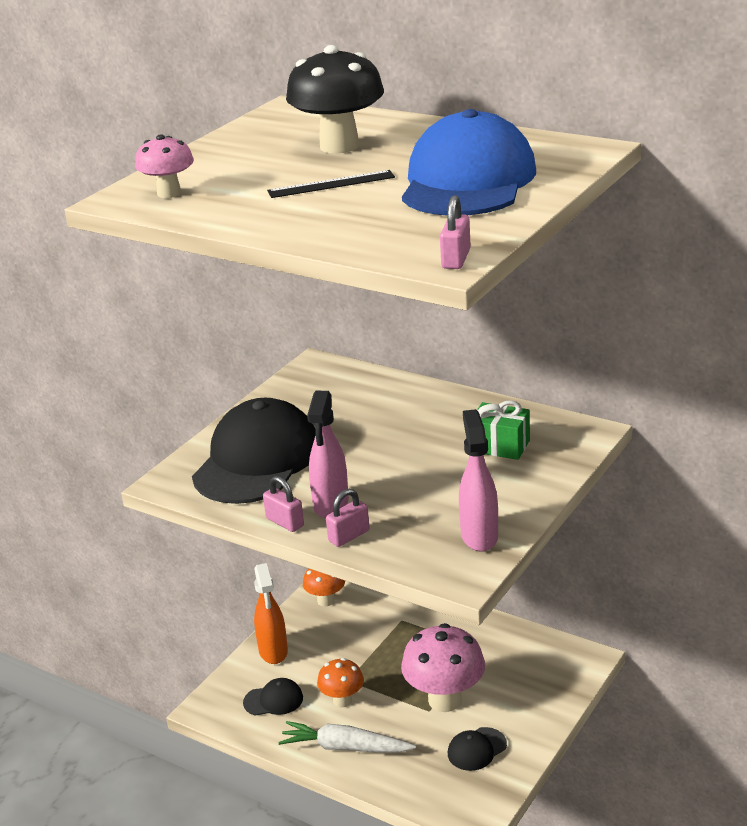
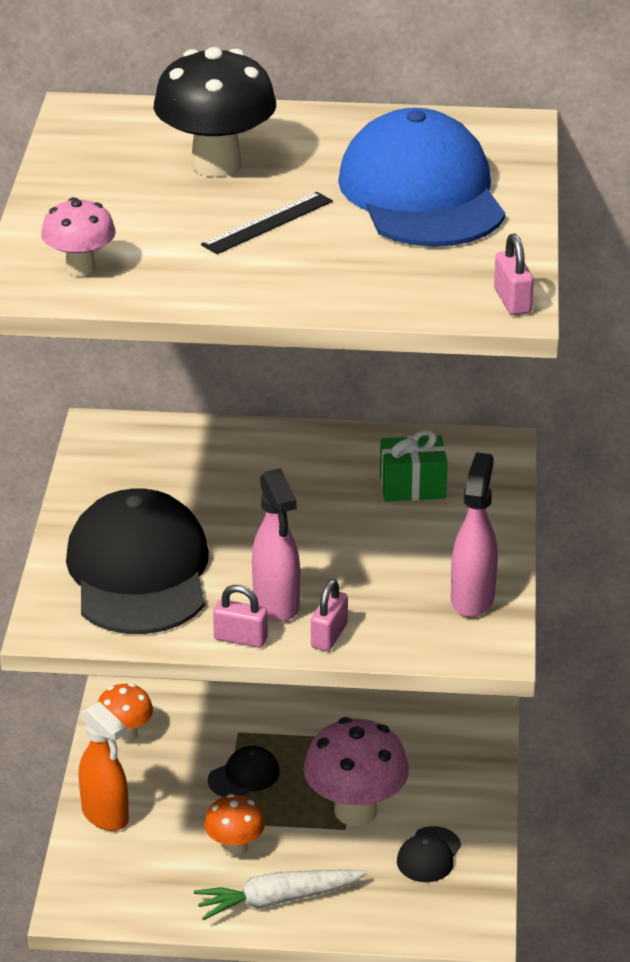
camera: 30 degrees left, 5 degrees up
black cap [243,678,303,716] -> black cap moved to [208,746,279,797]
pink spray bottle [459,409,498,552] -> pink spray bottle turned 45 degrees clockwise [451,452,498,617]

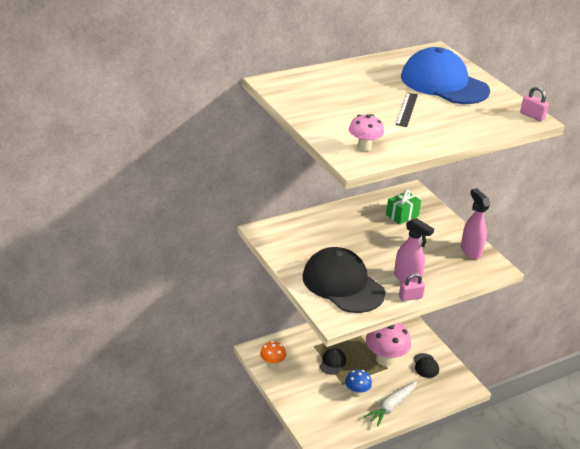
camera: 35 degrees left, 0 degrees up
orange spray bottle [78,702,129,831] -> none
black mushroom [153,47,276,177] -> none
orange mushroom [204,794,265,857] -> blue mushroom [345,370,372,397]
pink padlock [311,579,348,651] -> none

